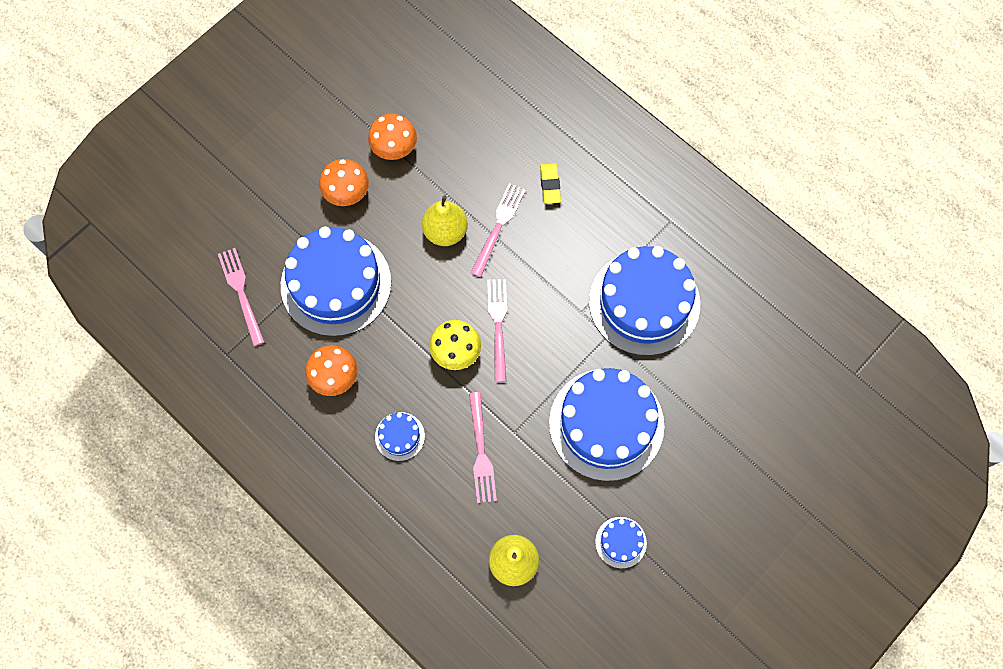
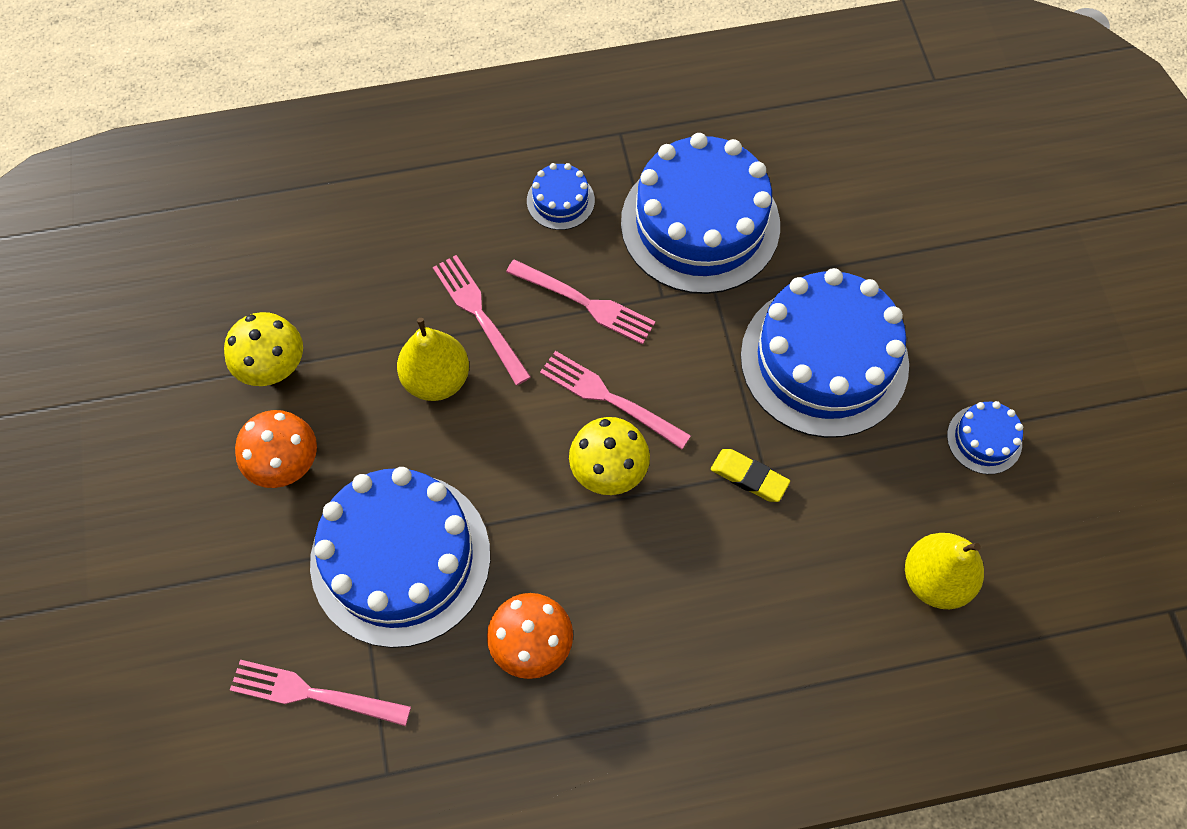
camera: 55 degrees left, 5 degrees down
orange mushroom [368,113,417,160] -> yellow mushroom [224,312,303,386]
blue cake [375,412,425,461] -> blue cake moved to [527,163,595,230]
pink fork [469,392,497,503] -> pink fork moved to [506,259,656,344]
yellow eraser [540,163,561,204] -> yellow eraser moved to [711,449,790,502]

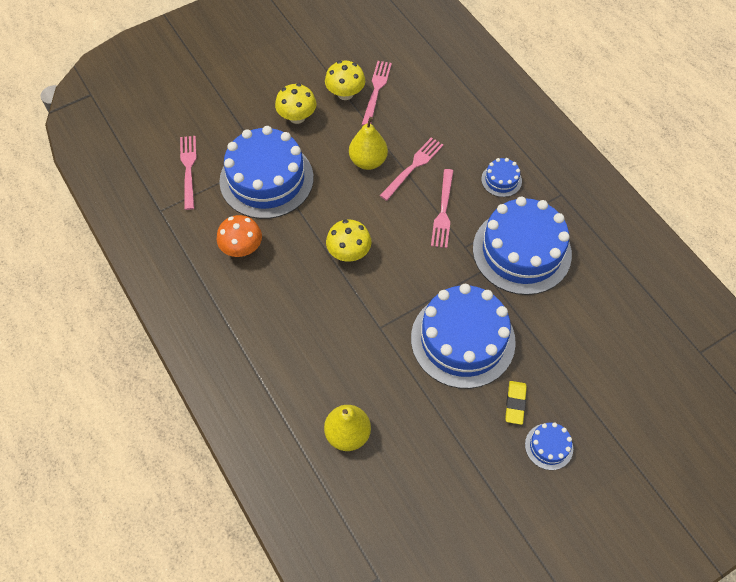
camera: 70 degrees right, 5 degrees down
orange mushroom [235,410,317,488] -> yellow mushroom [275,83,316,124]
pink fork [540,351,691,449] -> pink fork moved to [362,61,392,125]
yellow eraser [711,449,790,502] -> yellow eraser moved to [505,381,527,425]
blue cake [947,401,1023,474] -> blue cake moved to [525,422,573,470]

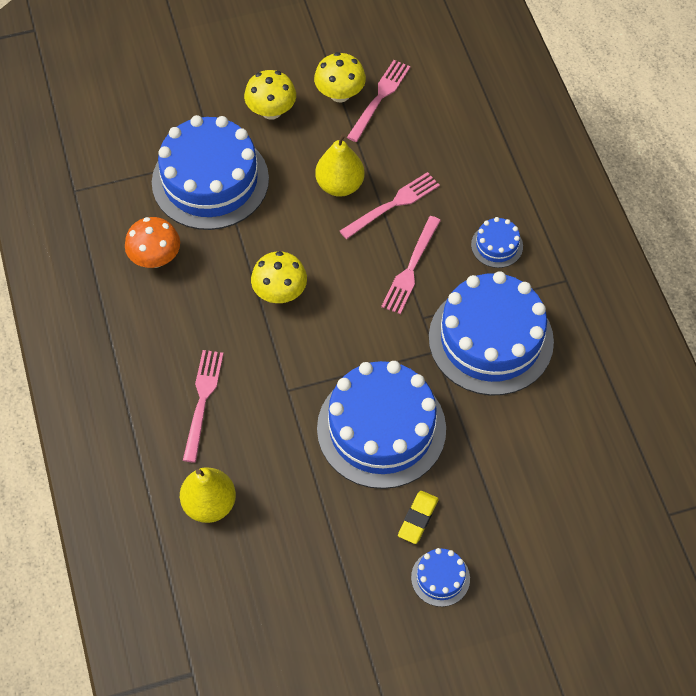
camera: 15 degrees right, 0 degrees up
pink fork [180,136,197,210] -> pink fork moved to [183,350,224,463]

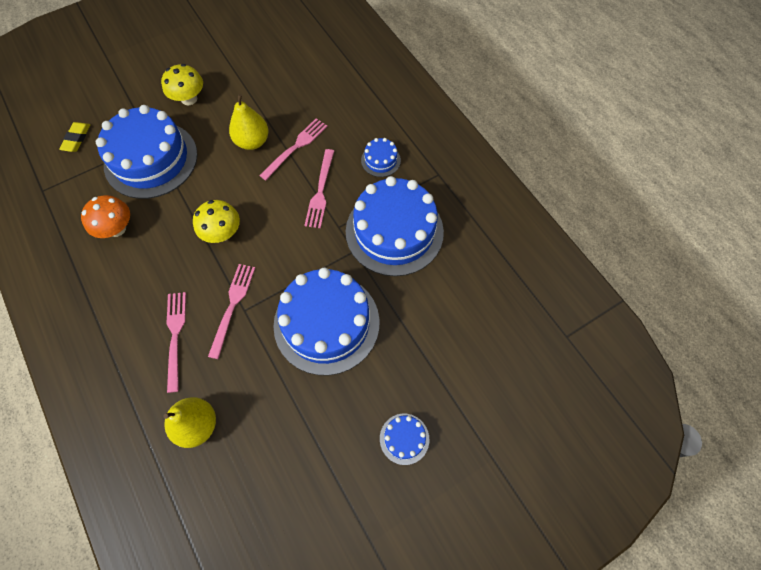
camera: 15 degrees left, 5 degrees up
yellow mushroom [314,52,366,102] -> none
pink fork [347,60,410,142] -> pink fork moved to [208,264,255,359]
yellow eraser [398,491,439,544] -> yellow eraser moved to [59,122,90,152]

